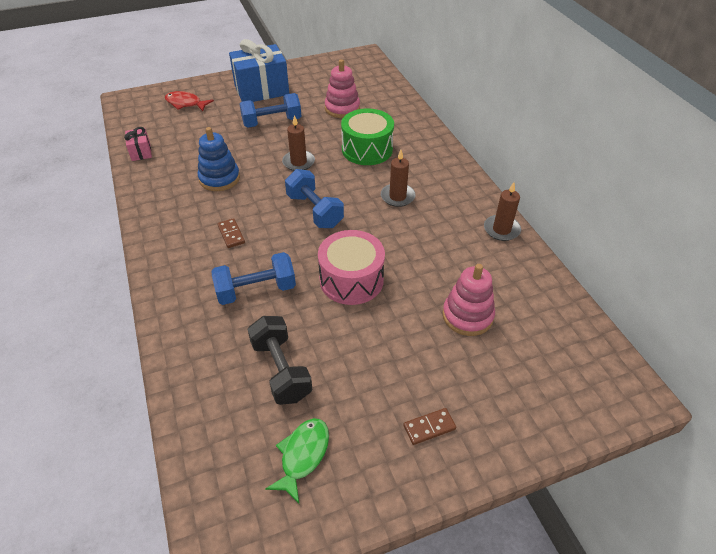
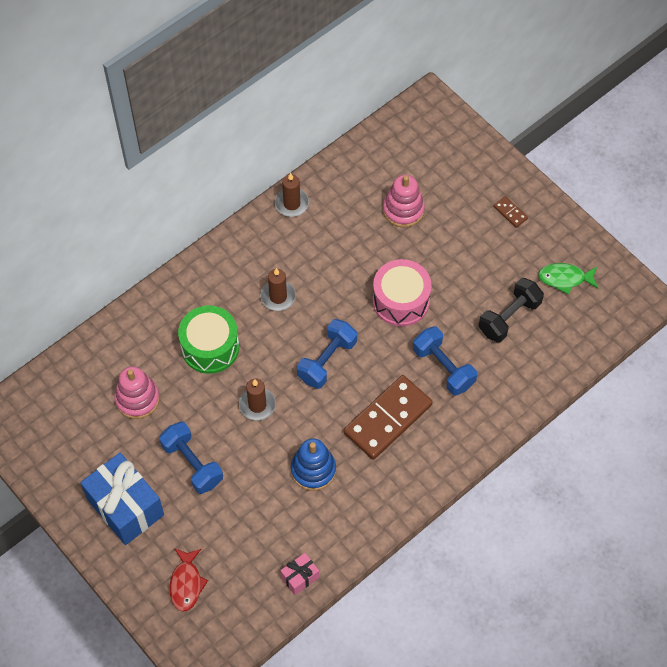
camera: 110 degrees left, 15 degrees up
brown domino [217,218,245,248] -> brown domino [344,375,433,460], size x2.40

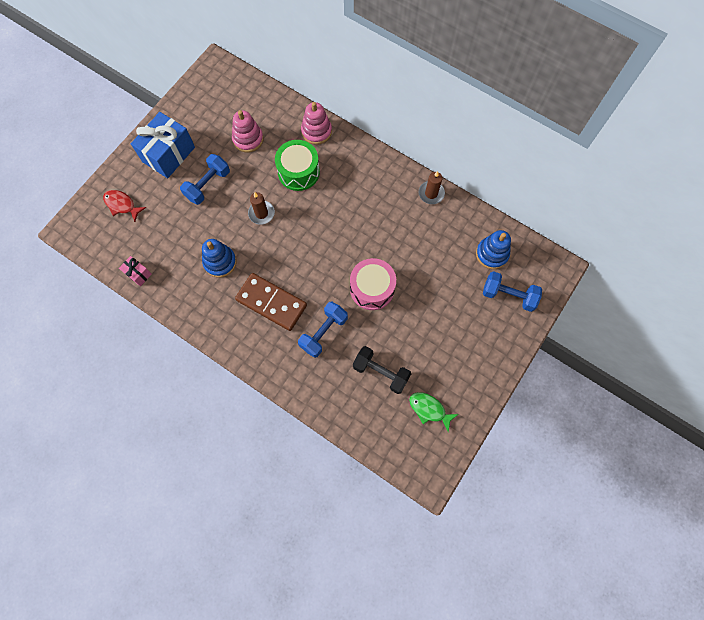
camera: 75 degrees right, 10 degrees up
red fish [169,548,208,612] -> red fish turned 45 degrees clockwise [103,190,146,222]
brown candle [260,268,296,311] -> none
blue dumbbell [297,319,357,389] -> blue dumbbell moved to [483,271,542,312]
pink stacking toy [383,175,425,228] -> pink stacking toy moved to [301,102,332,145]
brown domino [493,196,528,228] -> none
green fish [538,263,598,295] -> green fish turned 45 degrees counterclockwise [409,392,459,432]
none -> blue stacking toy [476,230,511,269]

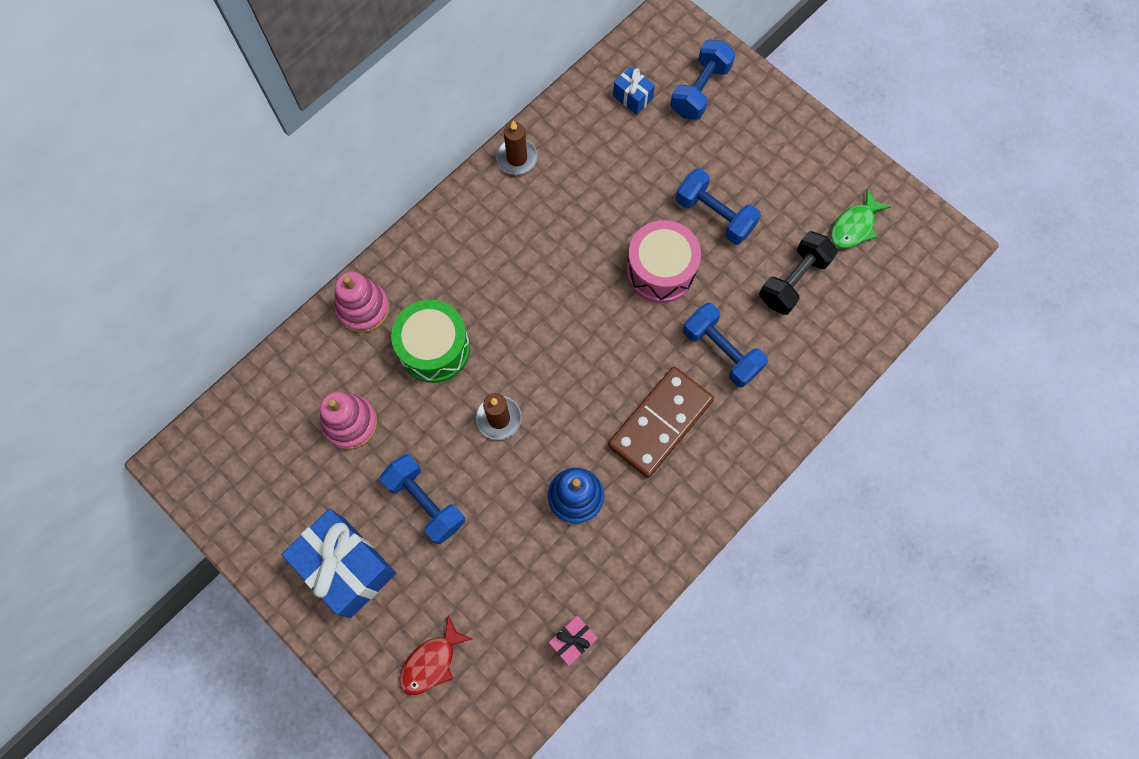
camera: 80 degrees left, 0 degrees up
blue stacking toy [476,230,511,269] -> blue gift [613,67,655,115]
none -> blue dumbbell [676,168,761,245]

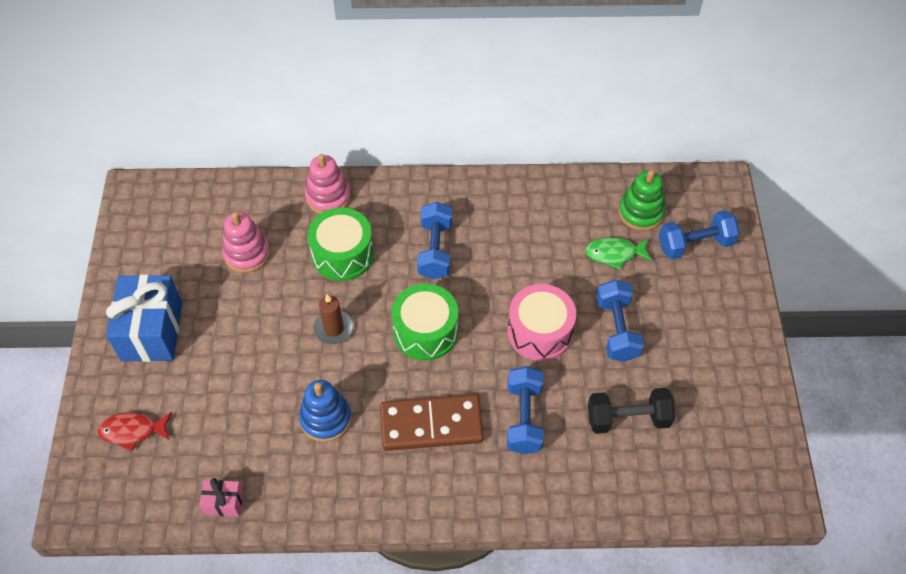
camera: 45 degrees right, 15 degrees down
blue dumbbell [380,454,465,544] -> blue dumbbell moved to [417,202,452,279]
brown candle [496,120,538,175] -> none
blue gift [613,67,655,115] -> green stacking toy [619,170,665,231]
green fish [831,189,891,248] -> green fish moved to [586,237,652,270]
none -> green drum [391,284,458,361]

